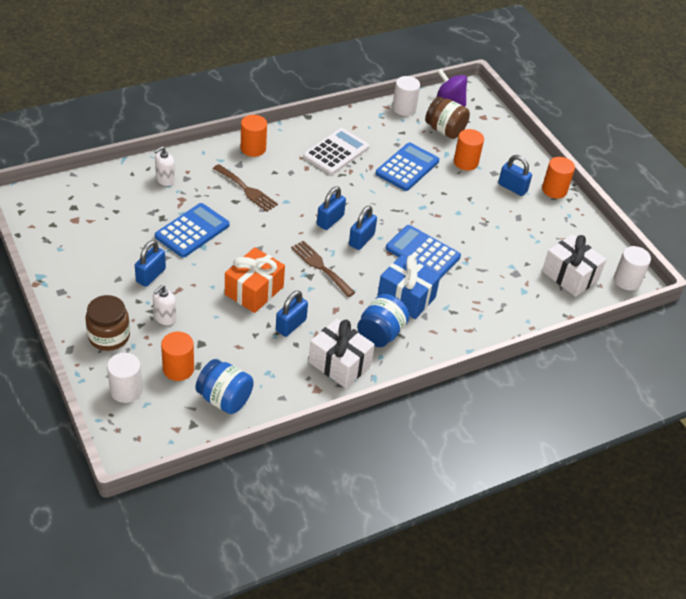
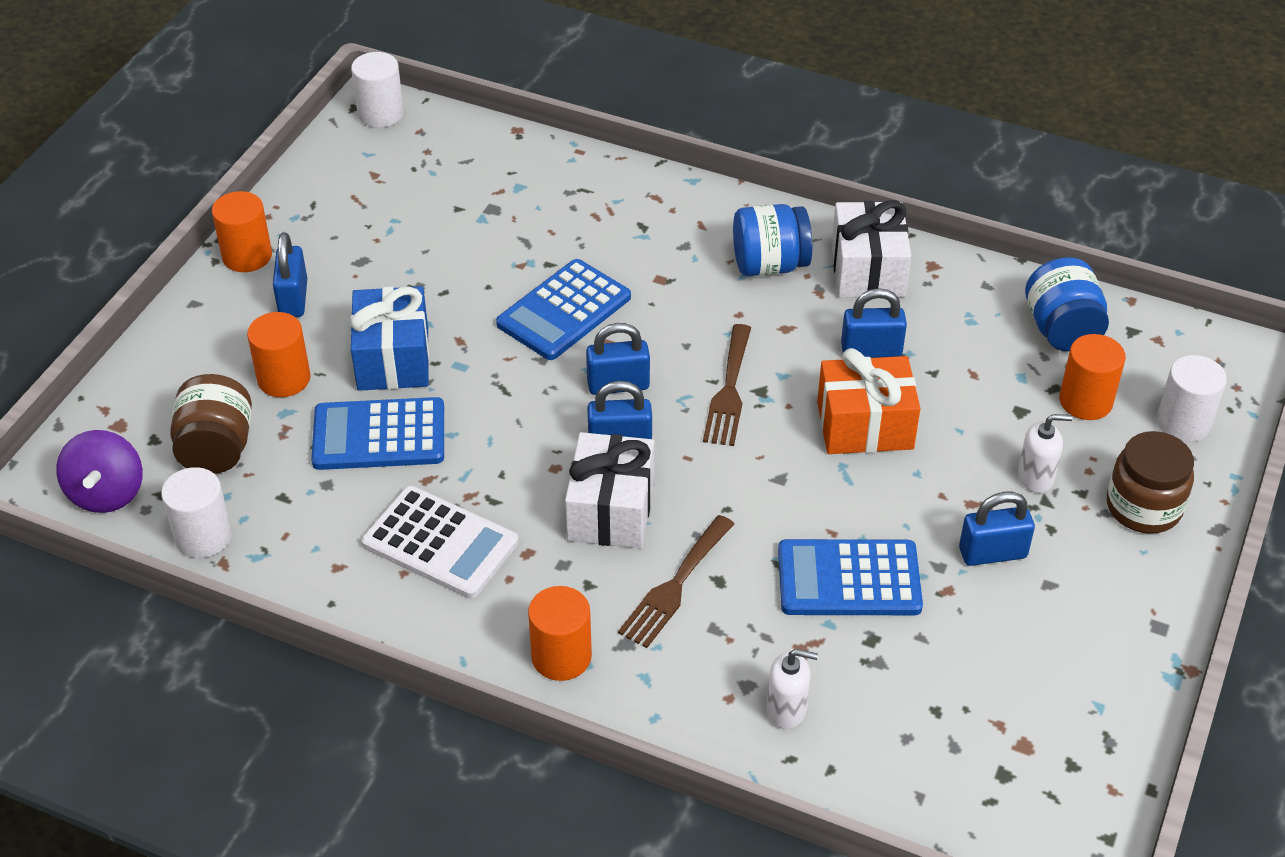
camera: 125 degrees left, 0 degrees up
brown fork [213,164,278,212] -> brown fork turned 150 degrees counterclockwise [618,515,734,648]
white calculator [303,128,369,175] -> white calculator turned 150 degrees counterclockwise [361,486,519,599]
blue gift [377,255,440,319] -> blue gift moved to [350,286,429,391]
blue calculator [386,225,461,279] -> blue calculator turned 45 degrees clockwise [496,259,631,360]
white gift [542,234,606,297] -> white gift moved to [565,432,654,548]

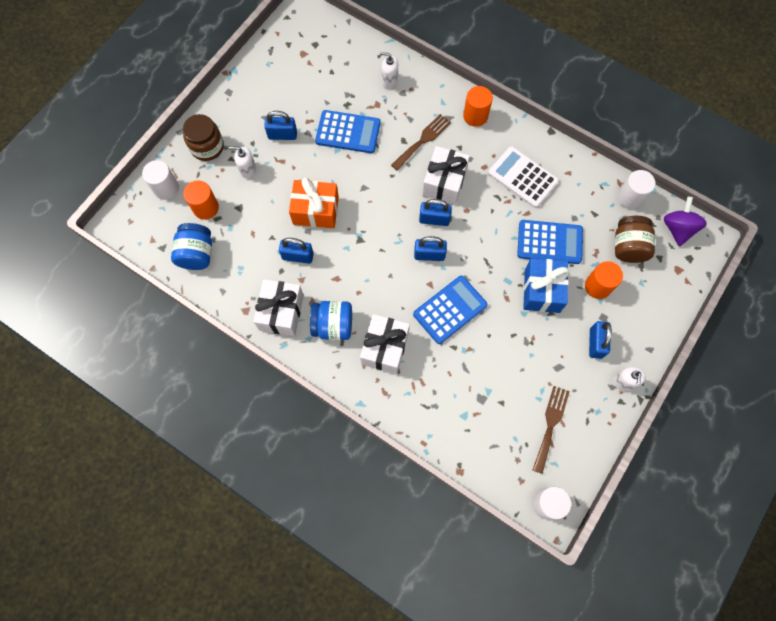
camera: 170 degrees left, 25 degrees up
orange cylinder [212,191,272,272] -> white soap dispenser [613,367,646,391]
brown fork [703,324,751,446] -> brown fork moved to [533,386,570,474]
none -> white gift [360,314,410,374]

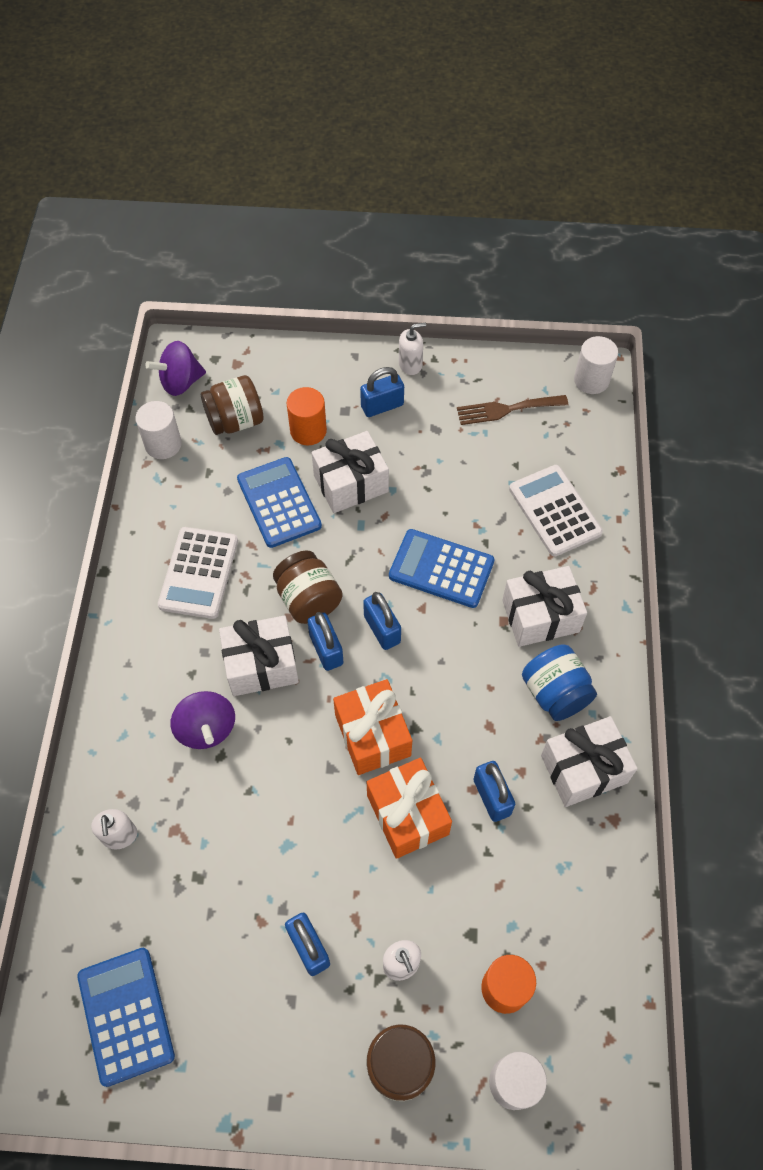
camera: 120 degrees left, 10 degrees down
blue jar [171,223,212,270] -> none
blue calculator [315,110,381,153] -> blue calculator moved to [77,948,175,1087]
brown fork [391,114,451,171] -> purple spinning top [170,691,235,749]
orange cylinder [463,86,493,127] -> none
blue gift [523,258,570,313] -> white gift [311,431,389,513]
none -> brown jar [273,550,343,624]
none -> orange gift [333,679,412,775]
none -> white calculator [509,465,603,556]

